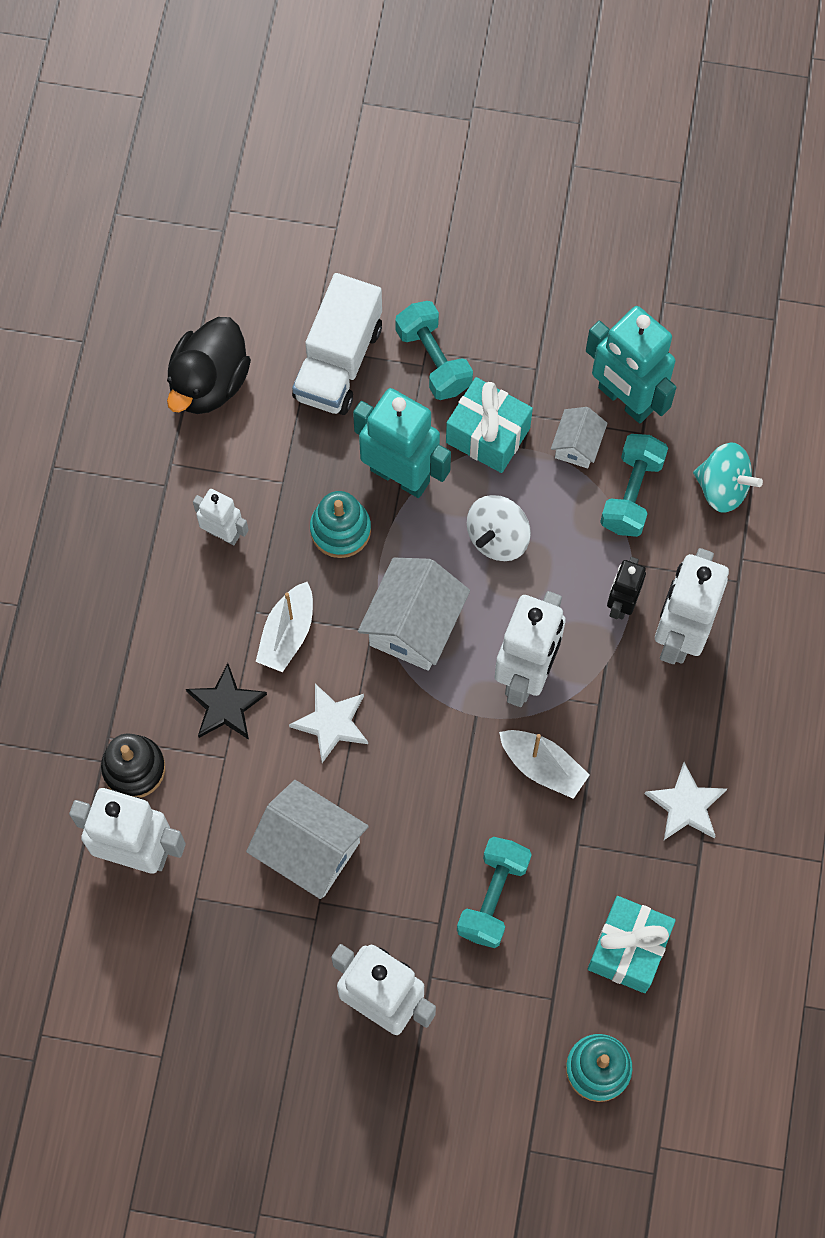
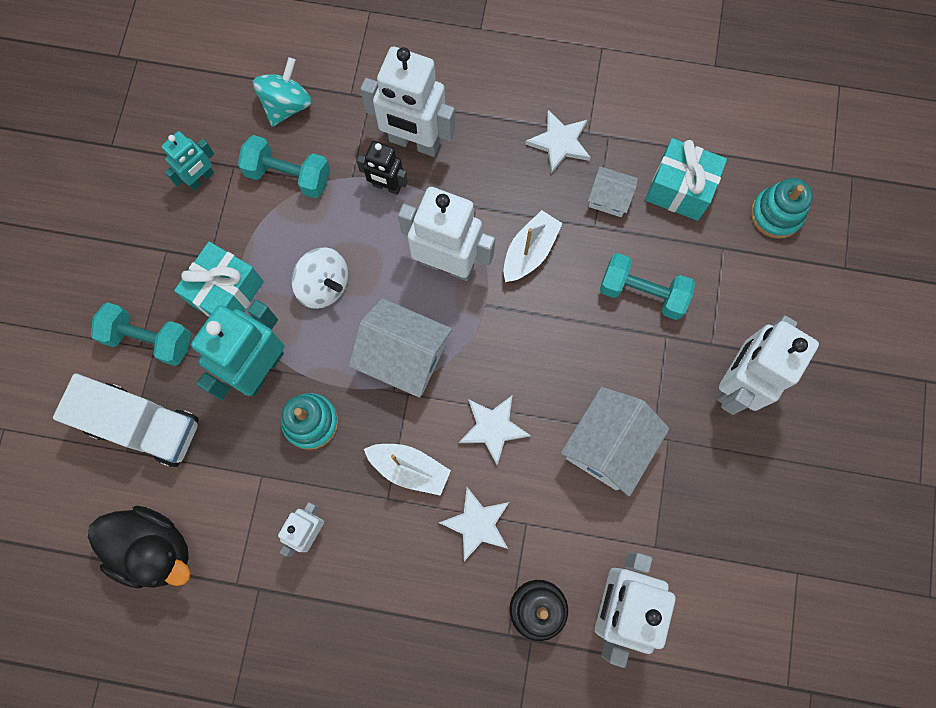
camera: 90 degrees left, 5 degrees up
black star [186,663,267,740] -> white star [439,487,509,561]
turquoise dumbbell [395,301,473,400] -> turquoise dumbbell turned 45 degrees clockwise [91,302,191,366]
white house [551,407,608,468] -> white house moved to [588,166,638,217]
turquoise robot [586,306,677,423] -> turquoise robot [161,131,214,190], size x0.55

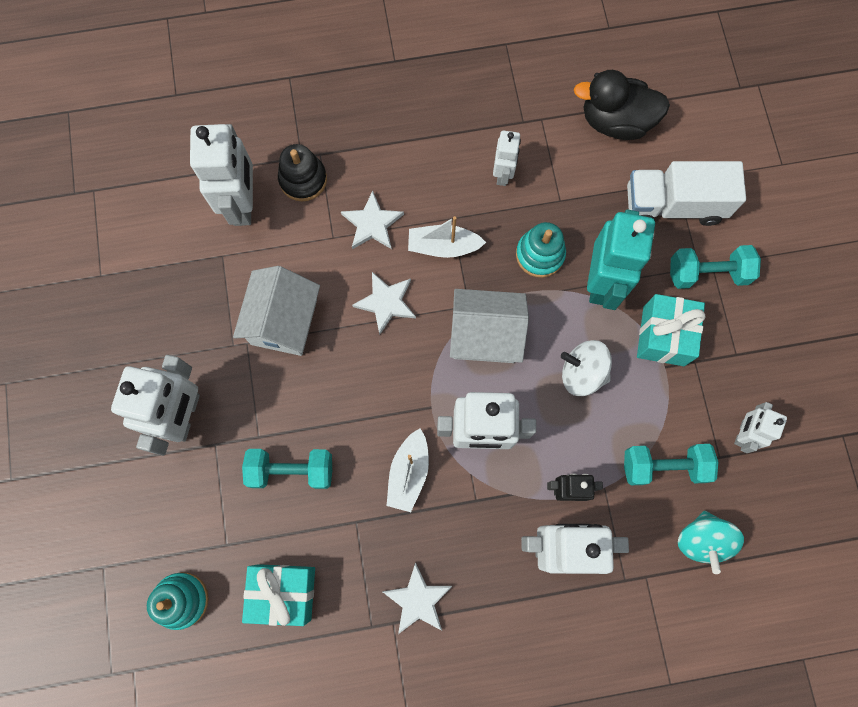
camera: 160 degrees right, 0 degrees up
turquoise robot [161,131,214,190] -> white robot [734,402,787,453]
white house [588,166,638,217] -> none

